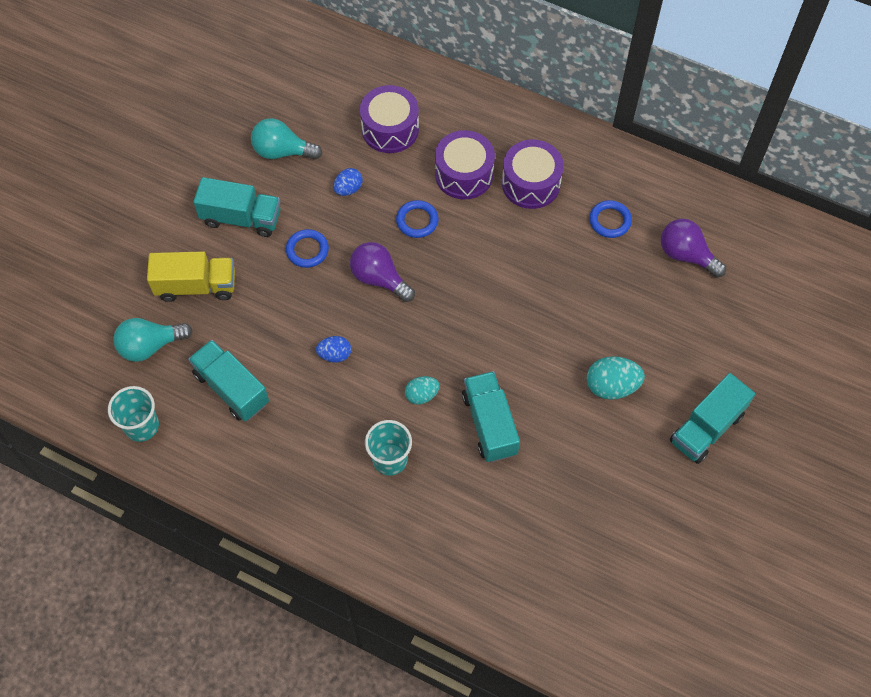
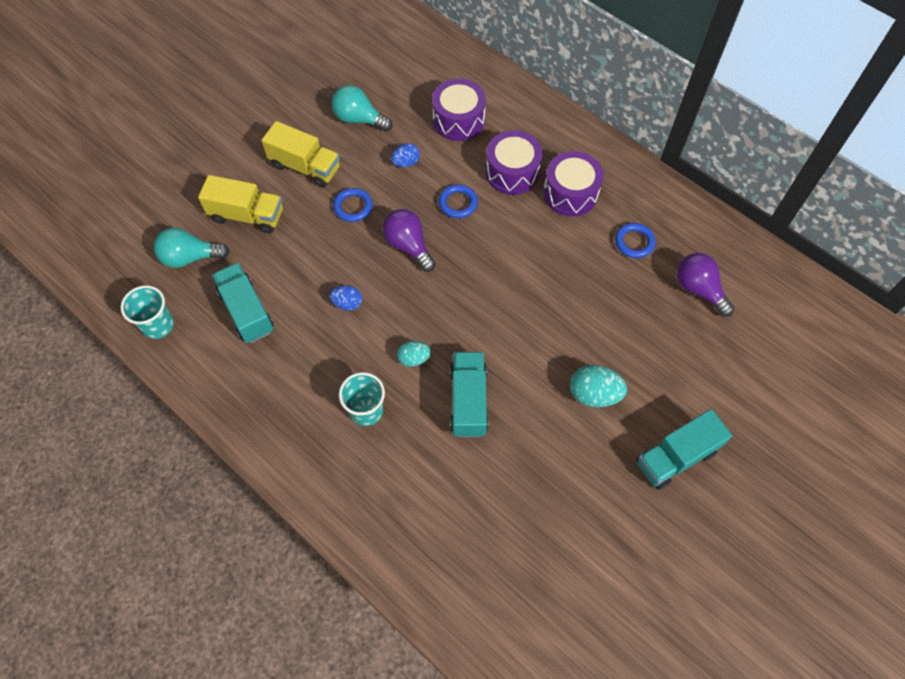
camera: 15 degrees right, 0 degrees up
turquoise truck [193,177,280,237] -> yellow truck [261,121,340,188]

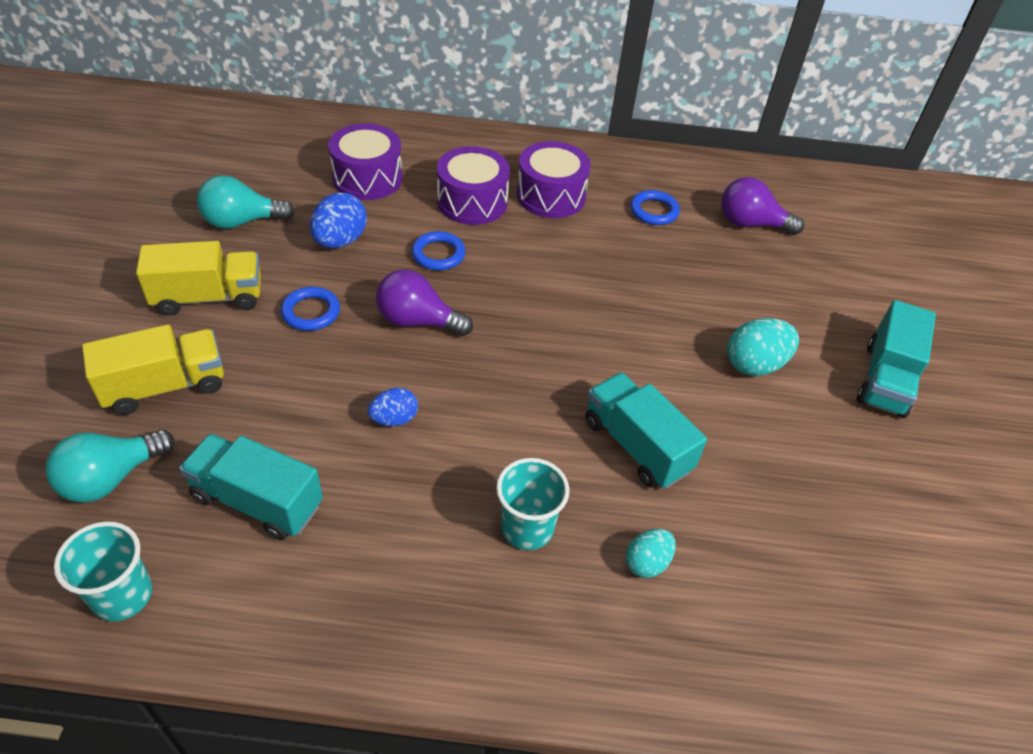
camera: 40 degrees left, 15 degrees down
blue egg [391,143,420,167] -> blue egg [310,192,367,248], size x1.60
turquoise egg [397,341,431,367] -> turquoise egg moved to [626,529,676,578]

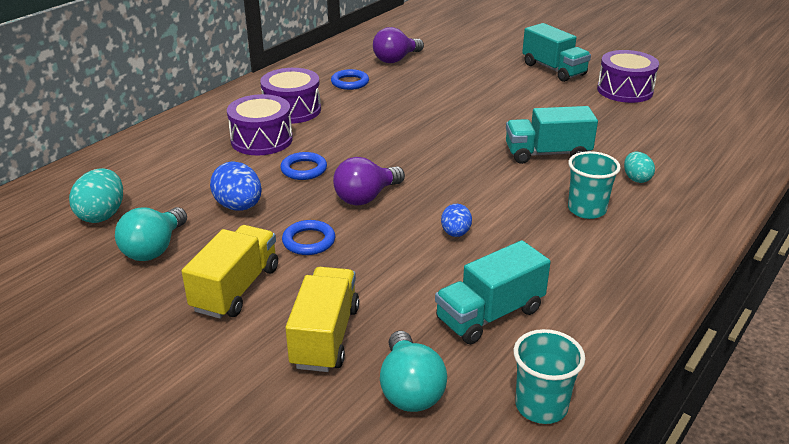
camera: 55 degrees left, 15 degrees down
purple drum [328,124,403,200] -> purple drum moved to [597,50,659,103]
turquoise egg [727,318,799,376] -> turquoise egg moved to [69,168,123,223]

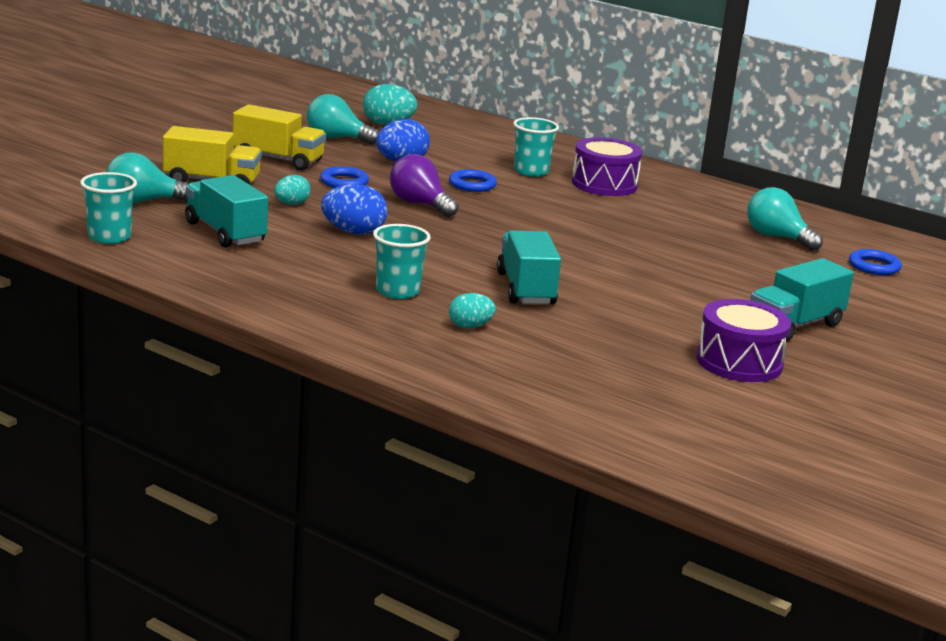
camera: 85 degrees right, 10 degrees down
purple drum [227,94,293,155] -> turquoise cup [513,117,559,177]
blue ring [331,69,369,90] -> blue ring moved to [849,249,902,275]
purple light bulb [373,27,424,63] -> turquoise light bulb [747,187,823,251]
blue egg [441,204,472,237] -> blue egg [321,184,388,235], size x1.60
none -> turquoise egg [274,175,311,205]

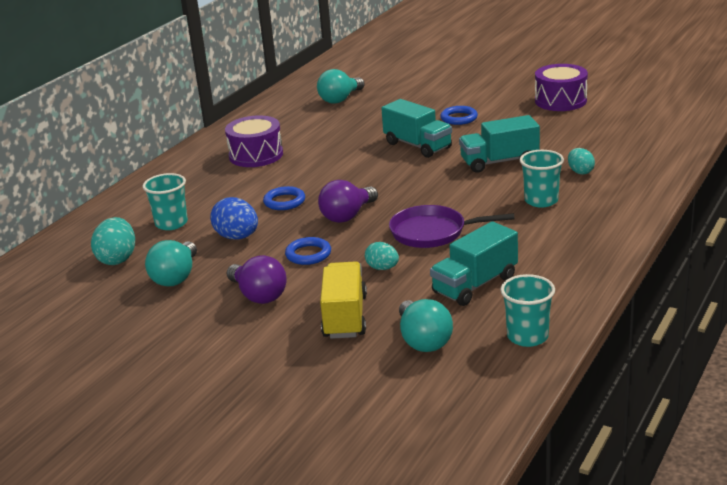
camera: 90 degrees left, 5 degrees up
yellow truck [233,104,326,170] -> purple light bulb [226,255,287,304]
blue egg [321,184,388,235] -> purple pan [389,205,515,248]
turquoise cup [513,117,559,177] -> turquoise cup moved to [143,173,188,230]
turquoise truck [750,258,854,341] -> turquoise truck moved to [382,99,452,158]
blue ring [849,249,902,275] -> blue ring moved to [440,106,478,125]

